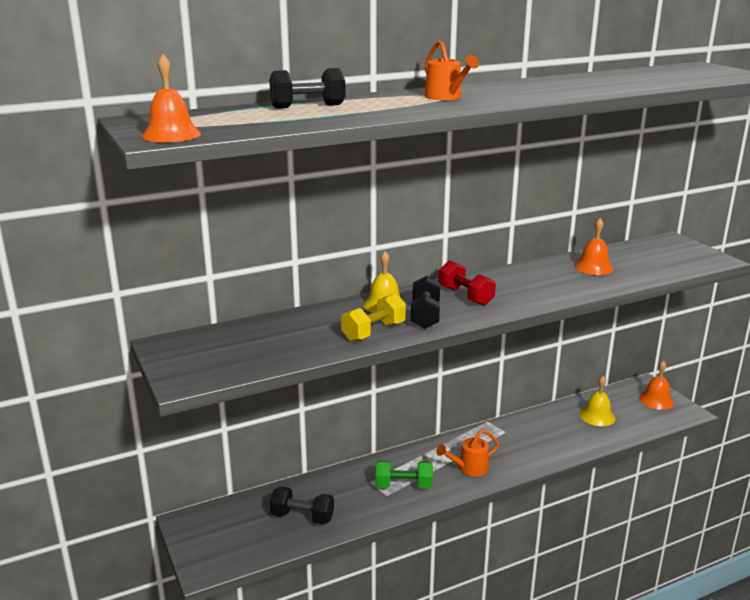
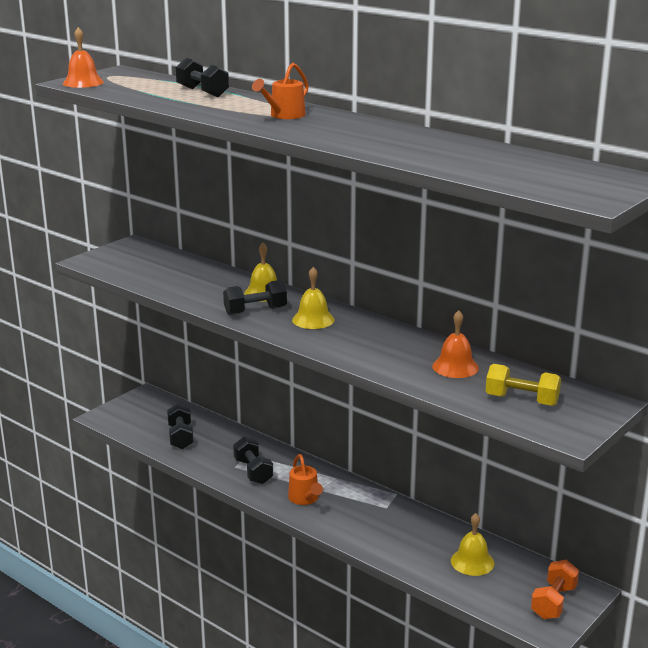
camera: 65 degrees right, 0 degrees up
yellow dumbbell [341,294,406,342] -> yellow dumbbell moved to [486,364,561,406]
green dumbbell [376,461,433,489] -> black dumbbell [233,436,273,484]
orange watering can [436,429,499,477] -> orange watering can turned 150 degrees counterclockwise [288,454,323,505]
red dumbbell [439,260,496,306] -> yellow bell [292,267,335,329]
orange bell [639,360,674,410] -> orange dumbbell [531,560,579,619]

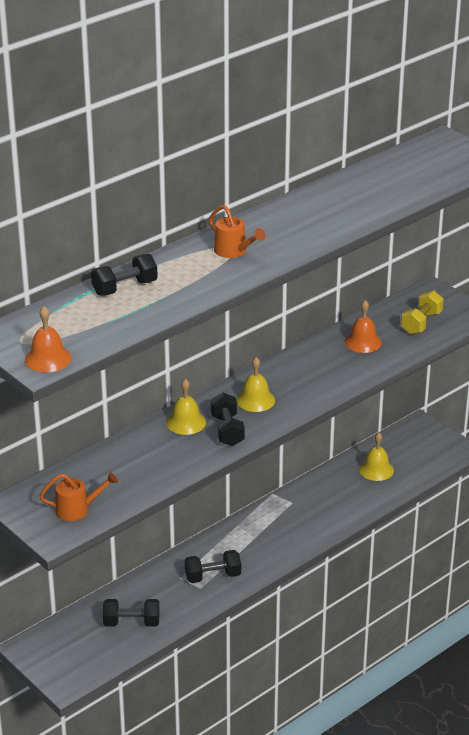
camera: 80 degrees left, 10 degrees up
orange watering can [288,454,323,505] -> orange watering can moved to [40,472,118,521]
orange dumbbell [531,560,579,619] -> none

